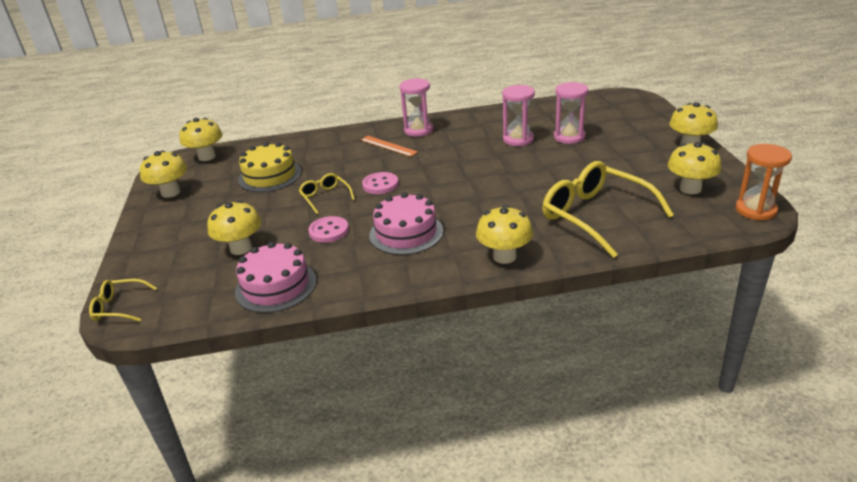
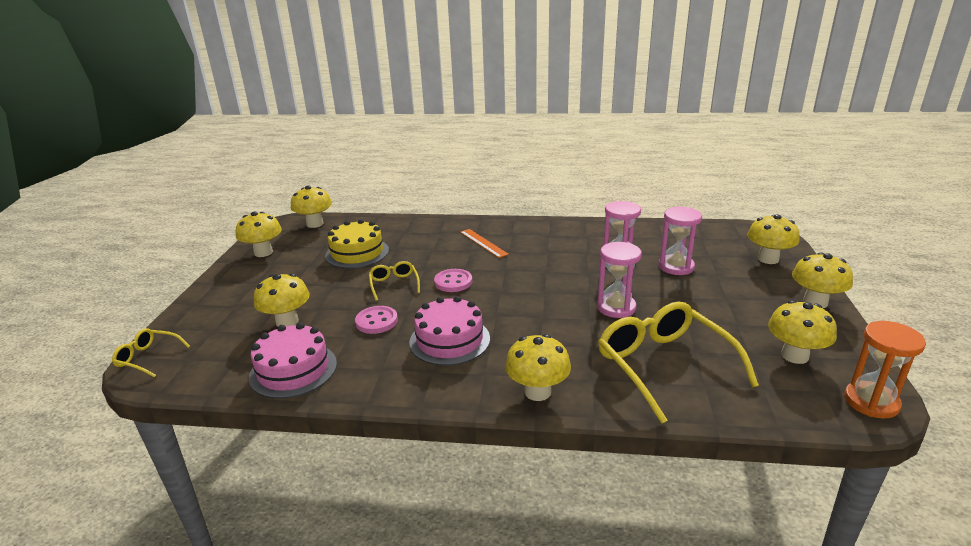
camera: 15 degrees right, 5 degrees down
pink hourglass [400,78,433,137] -> pink hourglass moved to [597,242,642,318]
none -> yellow mushroom [747,214,800,264]

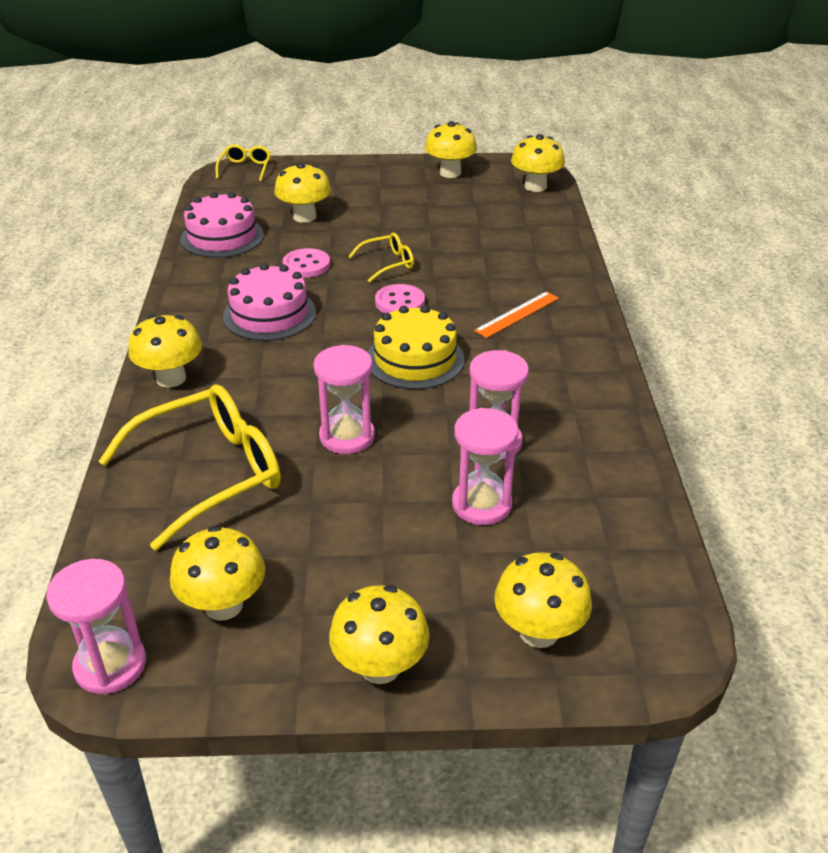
camera: 80 degrees right, 10 degrees up
yellow cake [325,219,389,269] -> yellow cake moved to [368,305,464,389]
orange hourglass [844,321,926,419] -> pink hourglass [46,559,146,694]

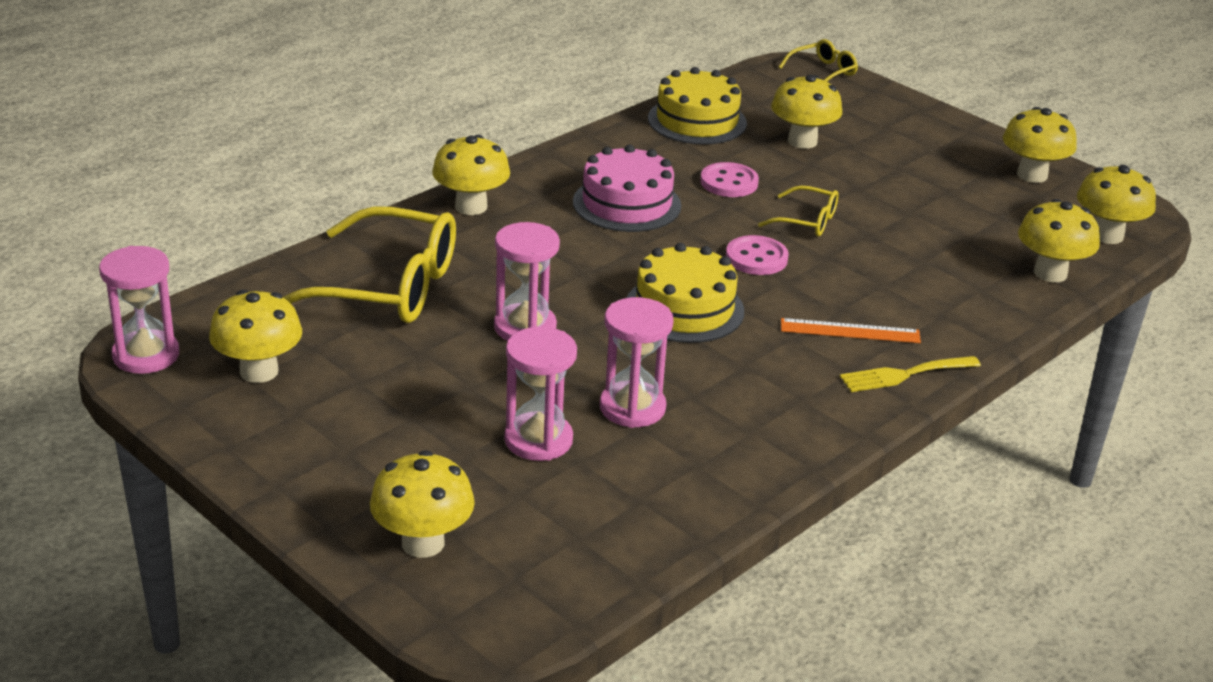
camera: 45 degrees right, 5 degrees down
pink cake [180,192,264,258] -> yellow cake [648,67,747,145]
yellow mushroom [329,585,430,684] -> yellow mushroom moved to [1018,199,1100,282]
none -> yellow fork [840,356,981,392]

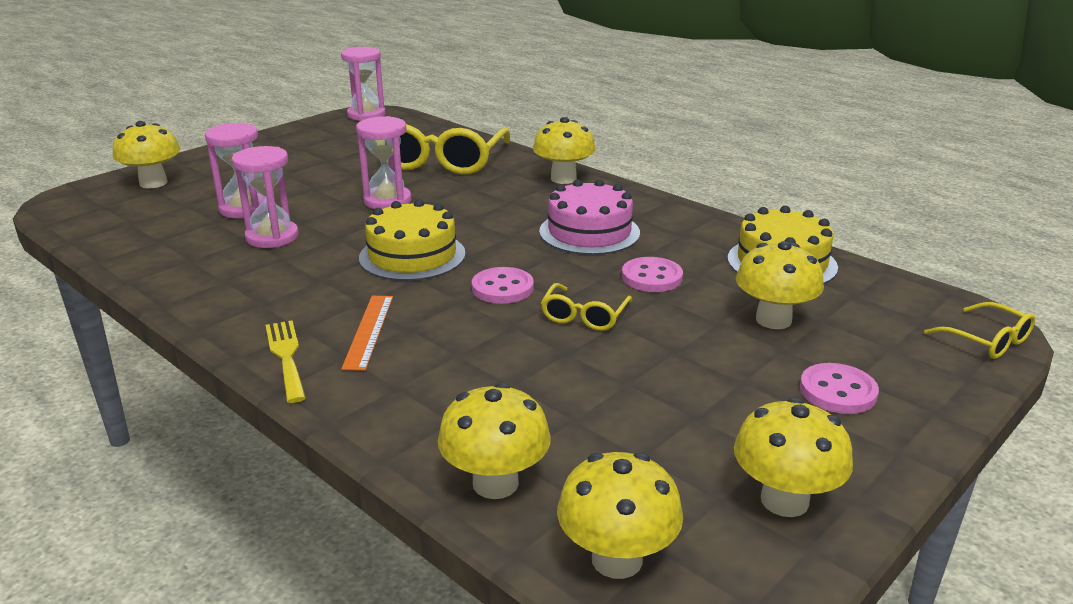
camera: 90 degrees right, 5 degrees down
yellow mushroom [209,290,302,383] -> none
none -> pink button [800,363,879,414]

